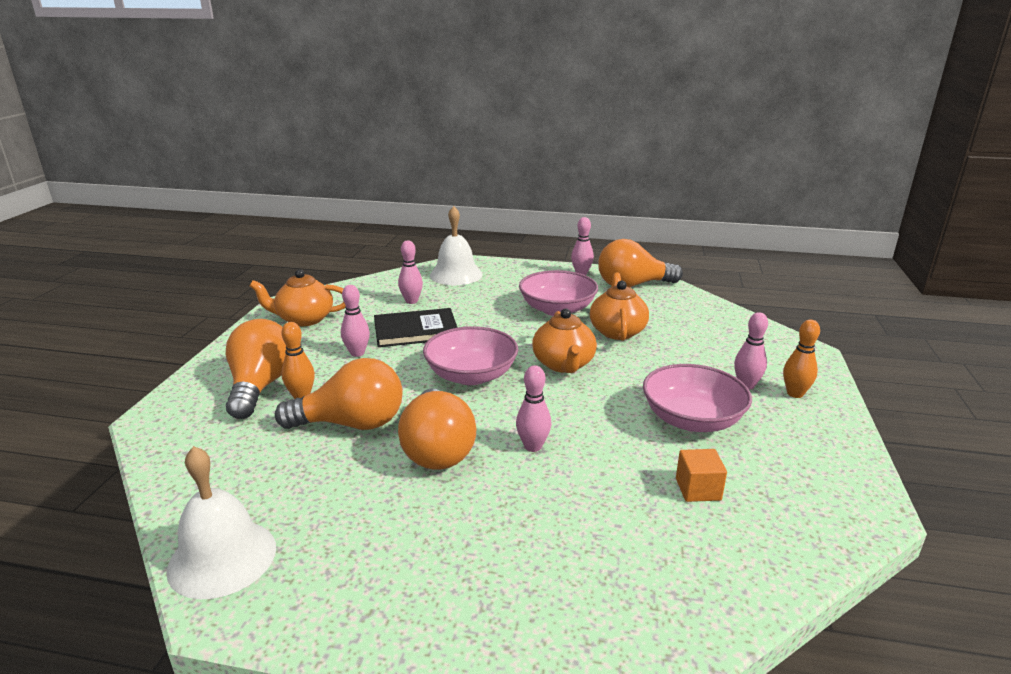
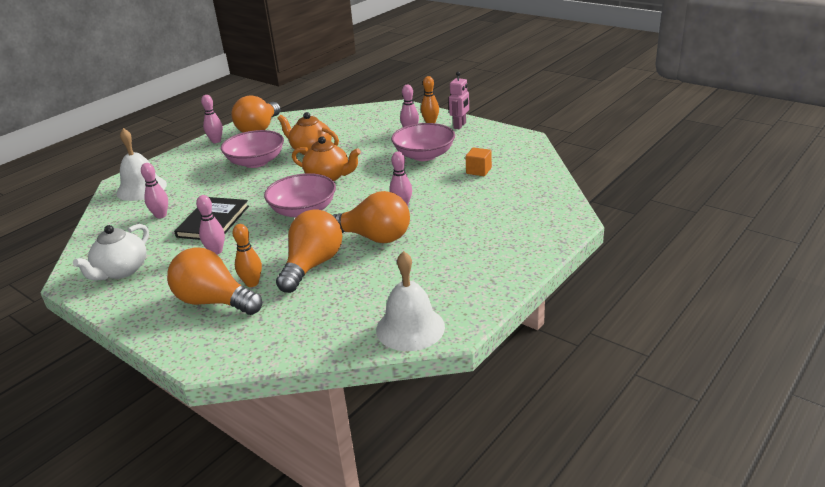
camera: 60 degrees left, 5 degrees up
orange teapot [250,269,346,326] -> white teapot [73,224,149,281]
none -> pink robot [449,72,469,129]

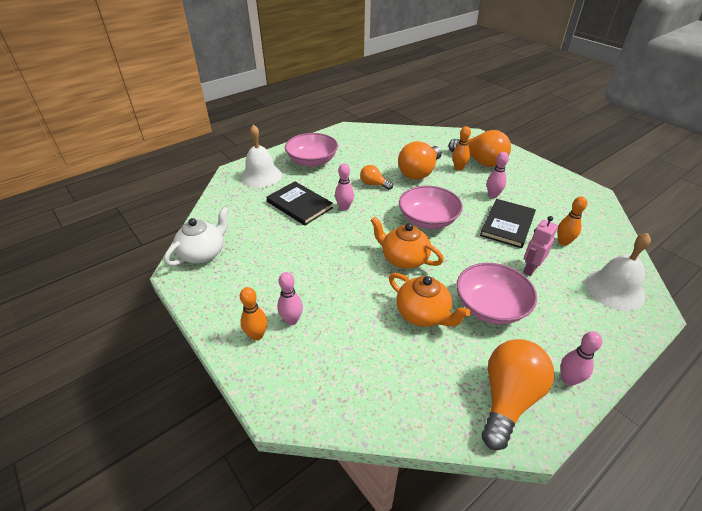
camera: 170 degrees left, 10 degrees up
white teapot [73,224,149,281] -> white teapot moved to [164,207,229,266]
pink bowling pin [141,163,168,219] -> orange bowling pin [557,196,587,246]
orange light bulb [332,191,410,243] -> orange light bulb [360,165,393,190], size x0.52
white bell [376,251,445,351] -> white bell moved to [241,125,282,188]
pink bowl [391,123,455,161] -> pink bowl moved to [285,133,338,167]
pink robot [449,72,469,129] -> pink robot moved to [523,216,558,276]
orange cube [465,147,492,176] -> none
none -> black book [266,181,333,226]

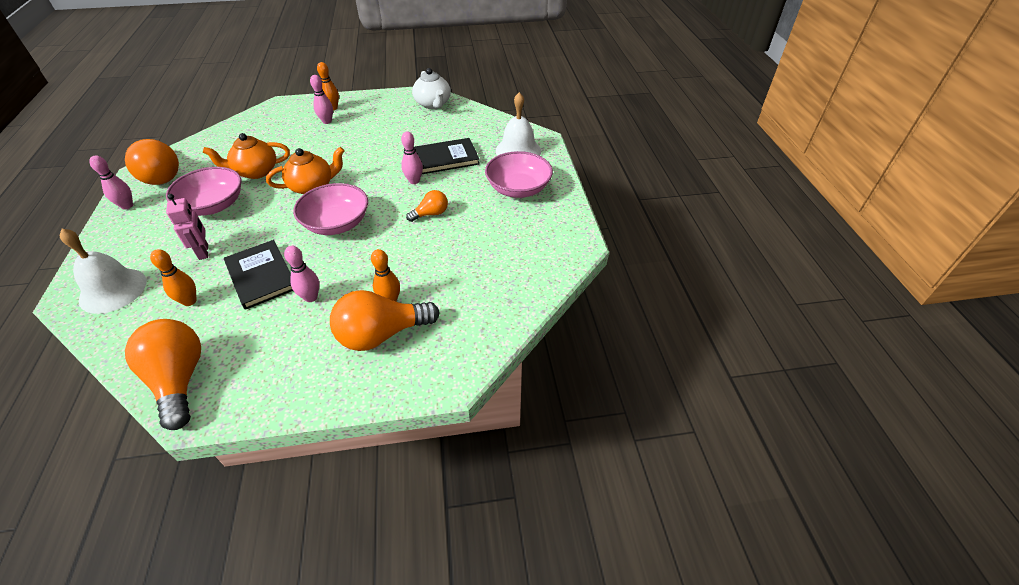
camera: 120 degrees right, 5 degrees up
orange light bulb [398,141,442,180] -> orange light bulb moved to [125,319,201,430]

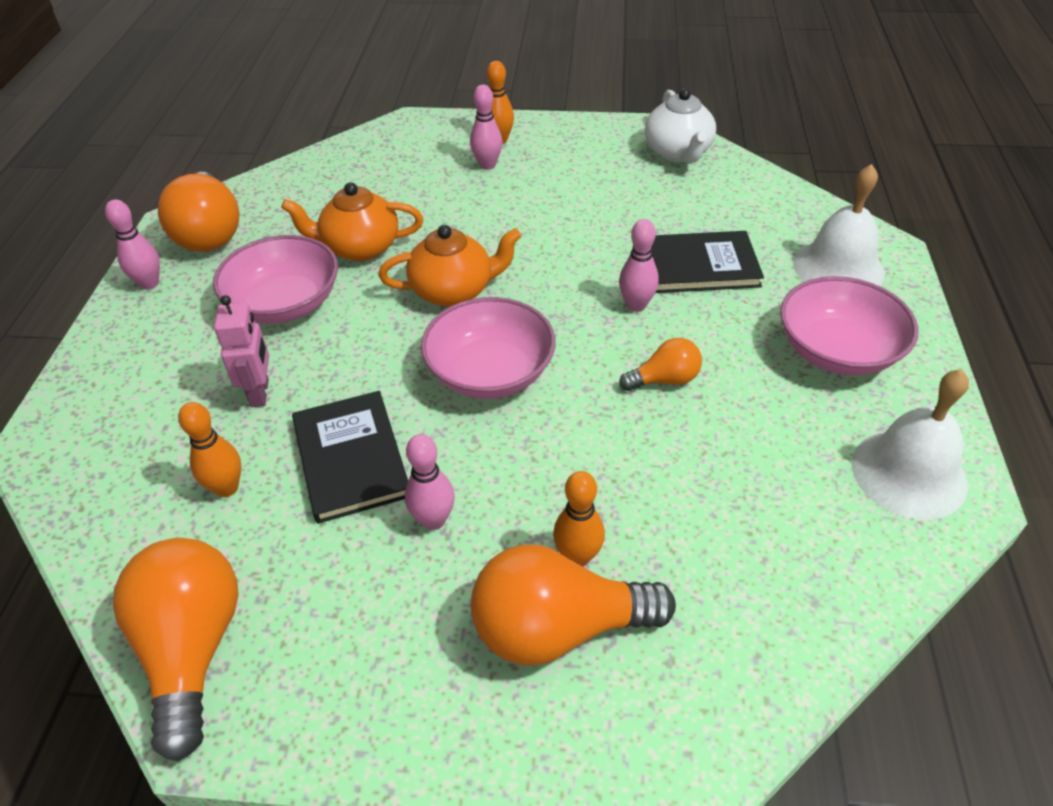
camera: 15 degrees right, 0 degrees up
white bell [60,229,147,314] -> white bell moved to [852,369,969,520]

